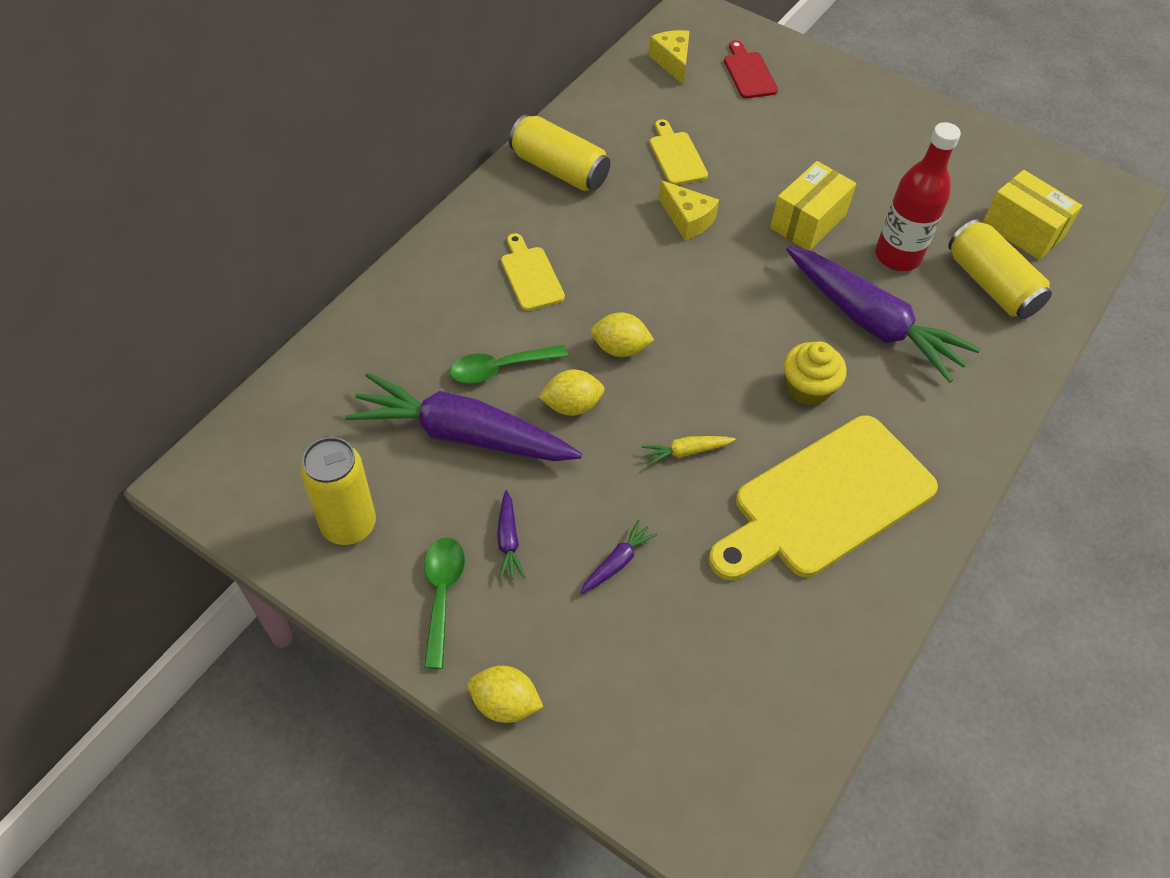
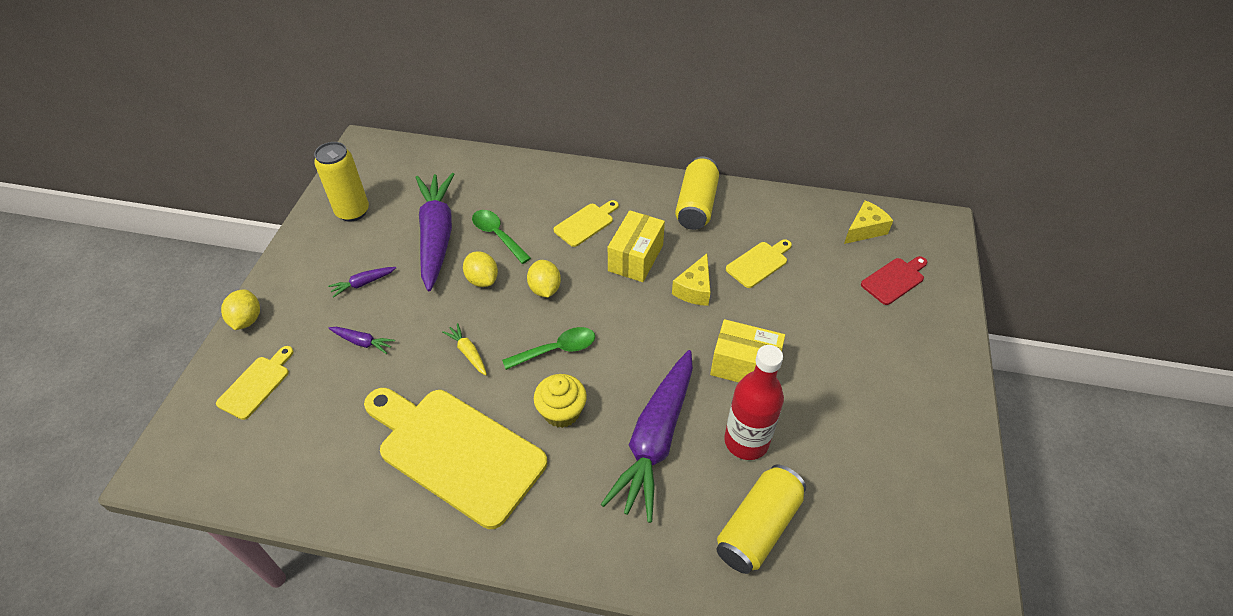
camera: 70 degrees right, 5 degrees down
green spoon [424,537,465,669] -> green spoon moved to [502,327,595,370]
yellow box [982,170,1082,260] -> yellow box moved to [608,210,665,282]
none -> yellow cutting board [216,346,294,420]

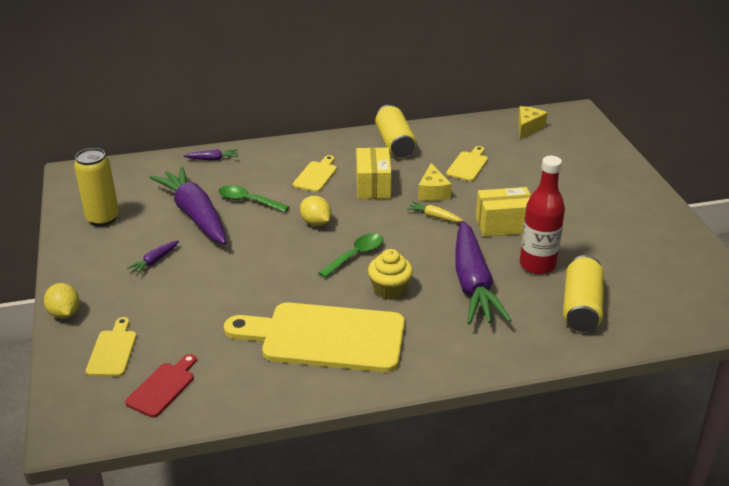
camera: 25 degrees left, 15 degrees down
purple carrot [328,327,395,354] -> purple carrot moved to [183,149,238,160]
yellow carrot [442,323,487,375] -> yellow carrot moved to [407,201,464,222]
yellow lemon [463,251,498,287] -> none
red cutting board [861,256,927,305] -> red cutting board moved to [125,354,196,417]

